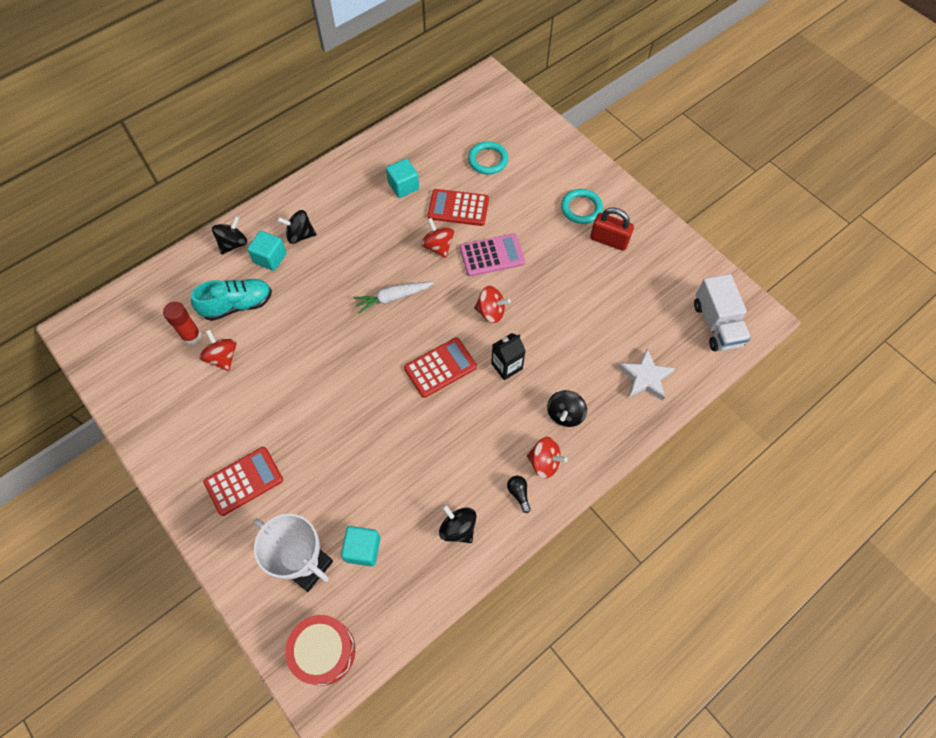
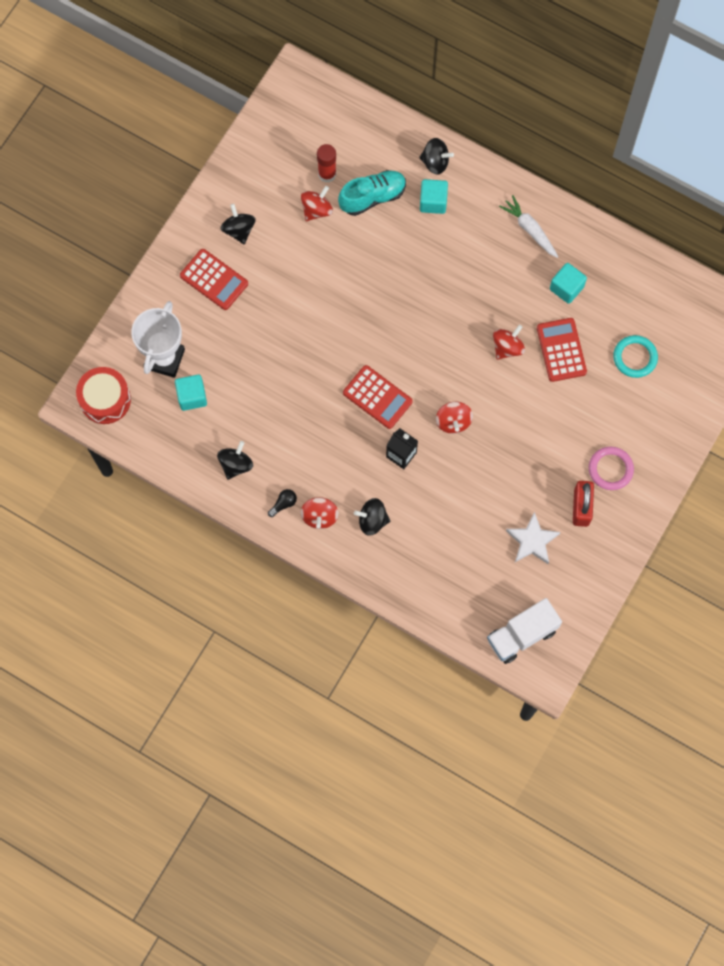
camera: 70 degrees right, 10 degrees up
turquoise shoe [191,279,272,321] -> turquoise shoe turned 75 degrees counterclockwise [338,170,406,216]
black spinning top [277,210,317,244] -> black spinning top moved to [221,204,256,244]
white carrot [353,282,434,314] -> white carrot moved to [499,195,558,258]
pink calculator [460,234,525,276] -> none
turquoise ring [561,189,603,224] -> pink ring [589,447,634,490]
white star [618,349,675,401] -> white star moved to [506,512,560,564]

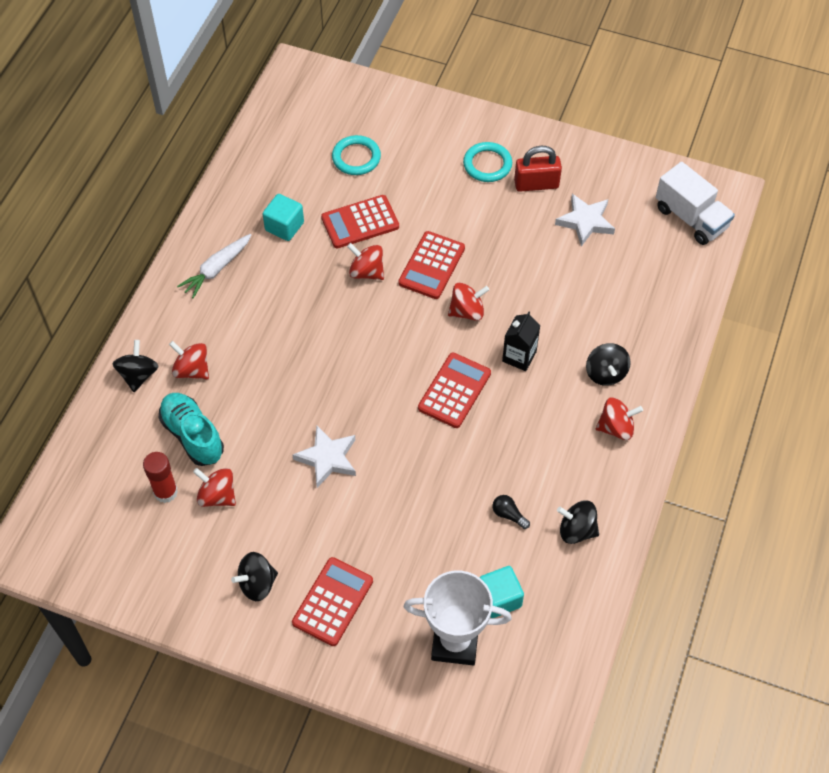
camera: 100 degrees left, 15 degrees down
red drum [76,367,131,424] -> none
black light bulb [268,489,297,517] -> black light bulb moved to [493,495,530,529]
turquoise cube [420,179,448,214] -> red spinning top [169,341,209,380]
pink ring [589,447,634,490] -> turquoise ring [463,142,512,182]
none -> white star [292,425,356,488]
none -> red calculator [398,231,465,299]

